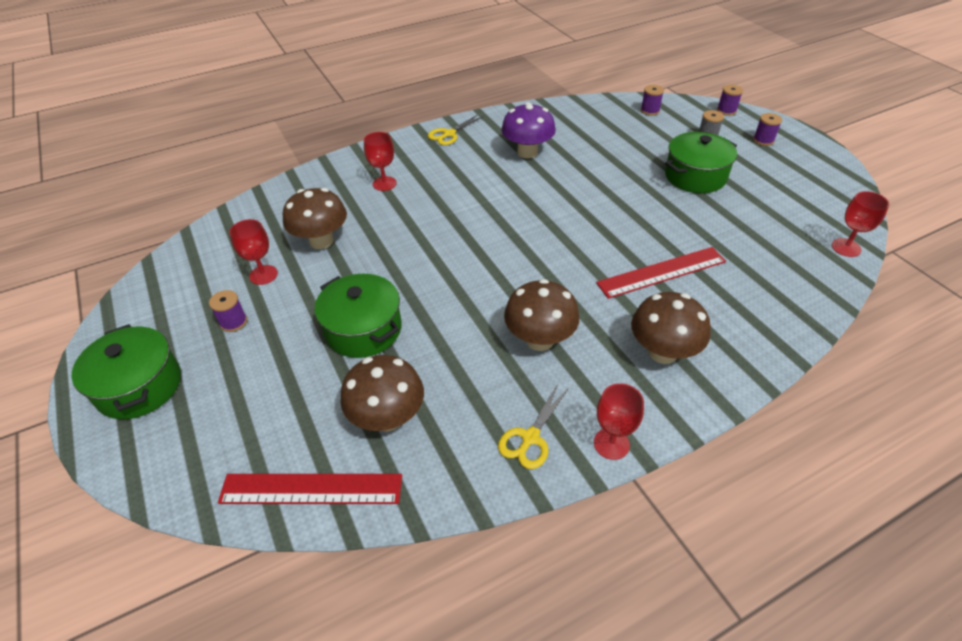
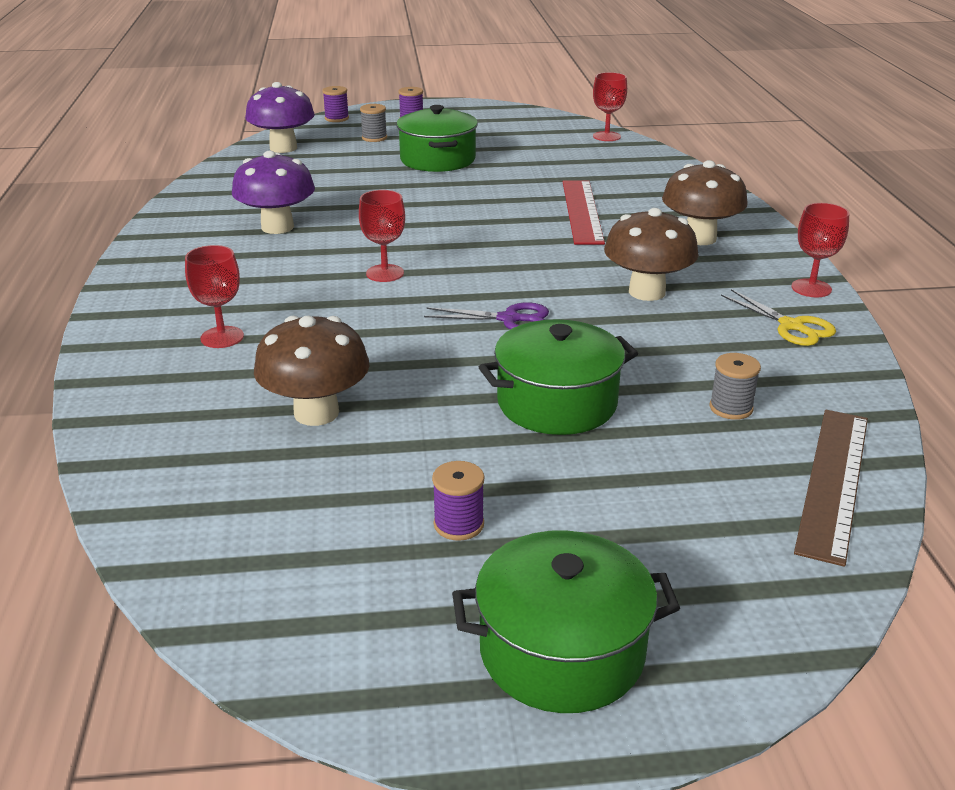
camera: 70 degrees left, 15 degrees down
red ruler [218,474,402,504] -> brown ruler [794,410,868,567]
red goblet [229,219,278,285] -> red goblet moved to [359,190,405,282]
brown mushroom [340,355,424,432] -> grey spool [710,353,761,420]
yellow scissors [428,114,483,145] -> none
purple spool [641,85,664,116] -> purple mushroom [245,82,315,153]
none -> purple scissors [424,302,549,330]

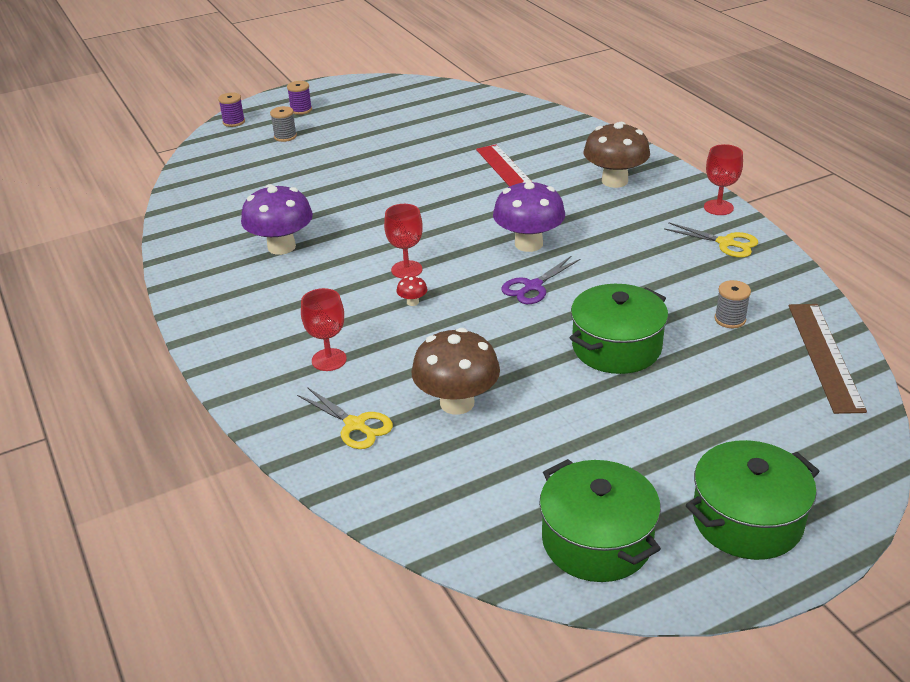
camera: 20 degrees left, 5 degrees up
purple mushroom [245,82,315,153] -> purple mushroom moved to [493,180,565,252]
green pot [397,105,478,172] -> green pot moved to [539,459,661,582]
purple scissors [424,302,549,330] -> purple scissors turned 150 degrees clockwise [501,256,580,304]
purple spool [432,461,484,541] -> none
red goblet [593,72,627,141] -> none
brown mushroom [604,208,699,301] -> none
none -> yellow scissors [297,387,393,449]
none -> red mushroom [397,276,427,306]

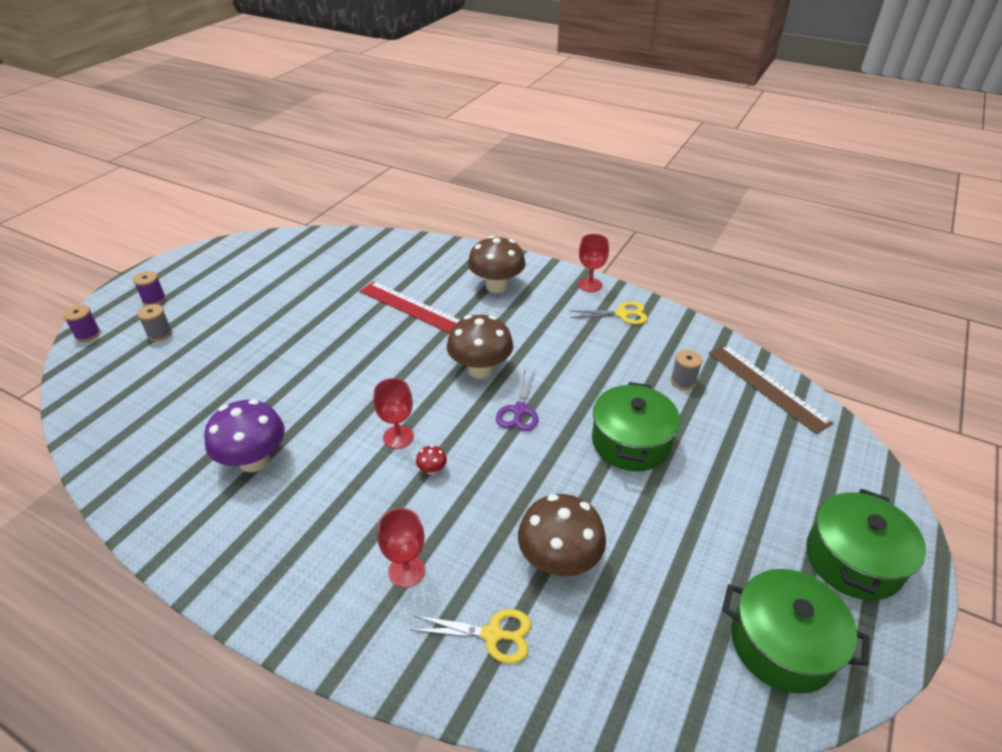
camera: 35 degrees left, 5 degrees up
purple mushroom [493,180,565,252] -> brown mushroom [447,315,513,378]

